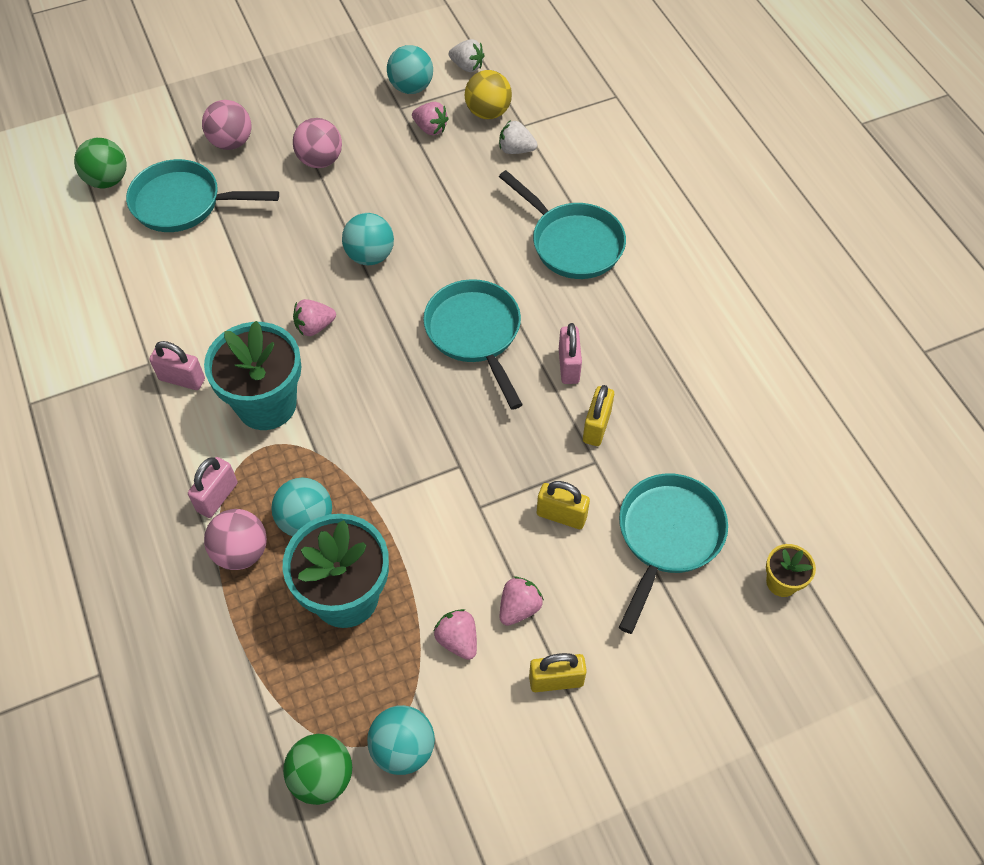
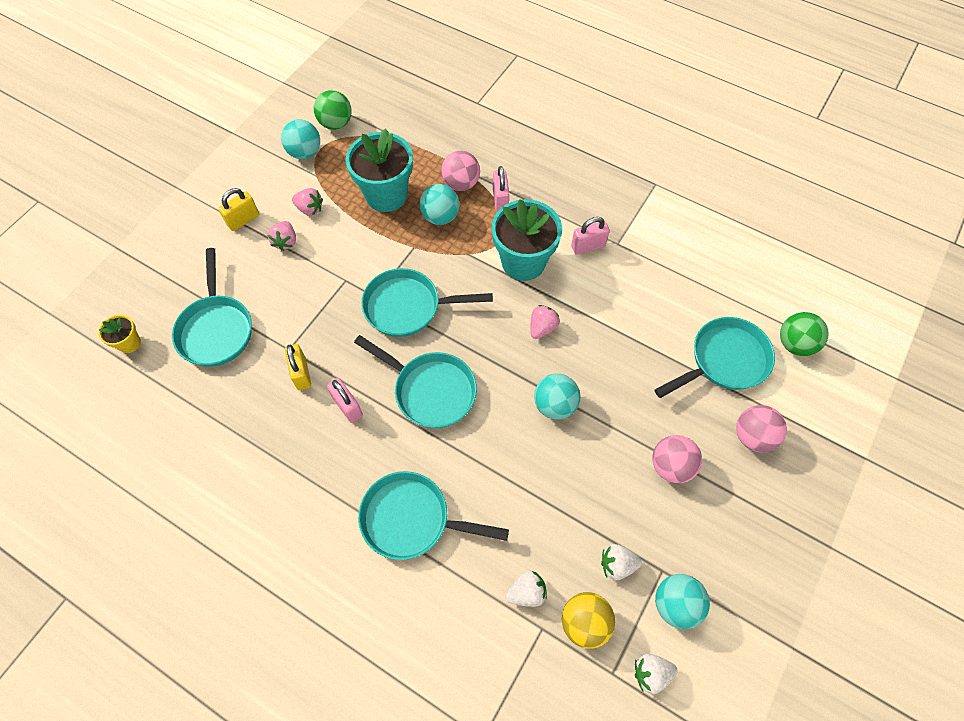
camera: 145 degrees right, 5 degrees up
pink strawberry [412,102,449,135] -> white strawberry [601,544,642,580]
yellow padlock [537,481,590,529] -> none
none -> turquoise pan [361,268,493,337]

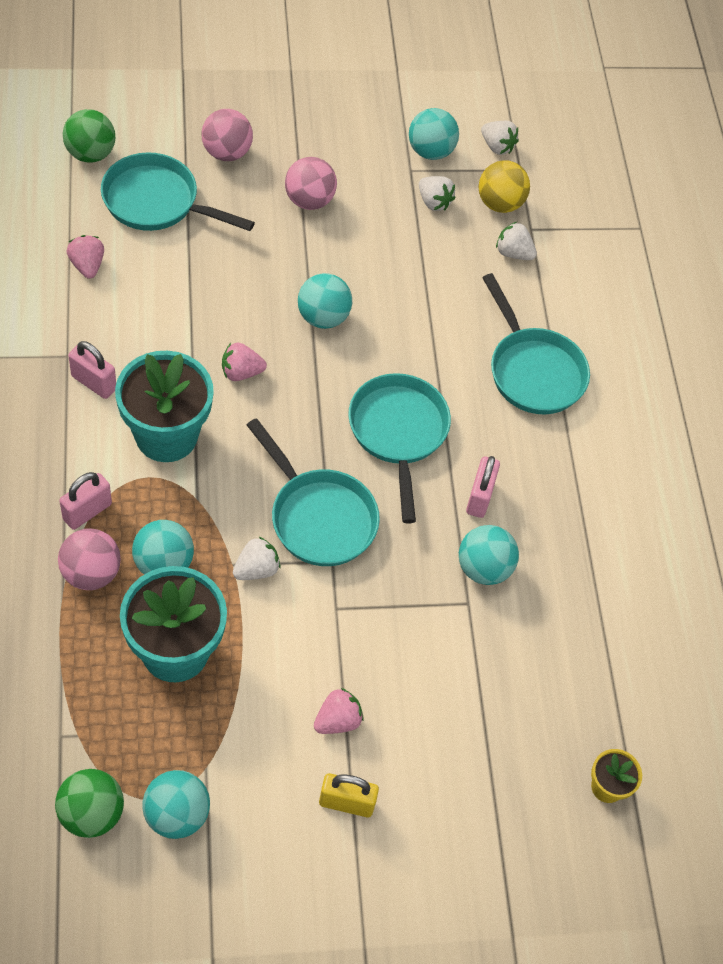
camera: 135 degrees left, 5 degrees down
turquoise pan [172,248,252,367] -> none
yellow padlock [285,344,311,390] -> turquoise ball [459,525,519,585]
pink strawberry [292,188,323,216] -> pink strawberry moved to [66,235,104,279]
none -> white strawberry [233,536,280,580]

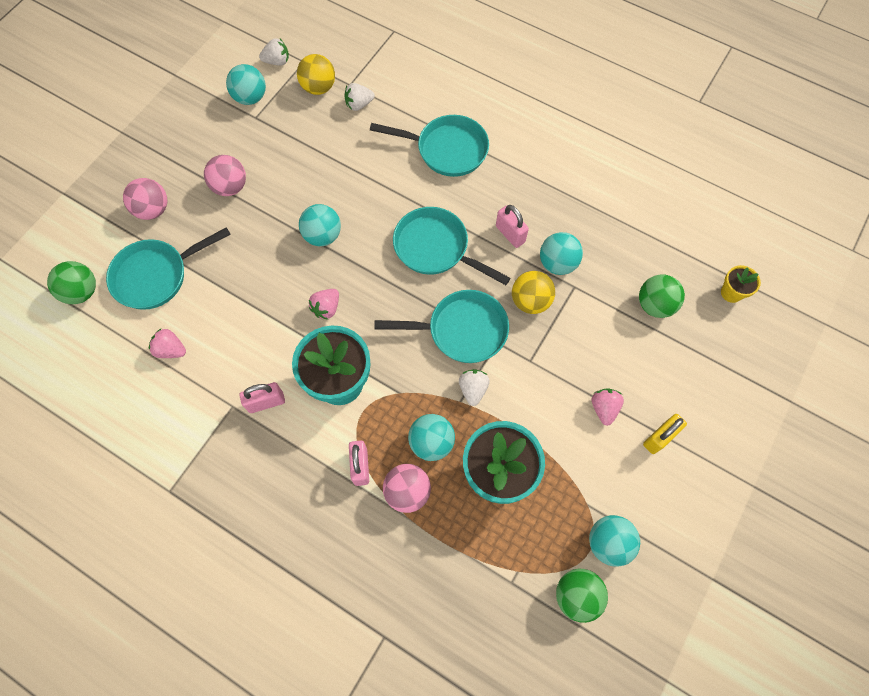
camera: 45 degrees left, 10 degrees up
white strawberry [419,176,456,211] -> none
none -> yellow ball [512,271,555,314]
none -> green ball [639,275,685,318]

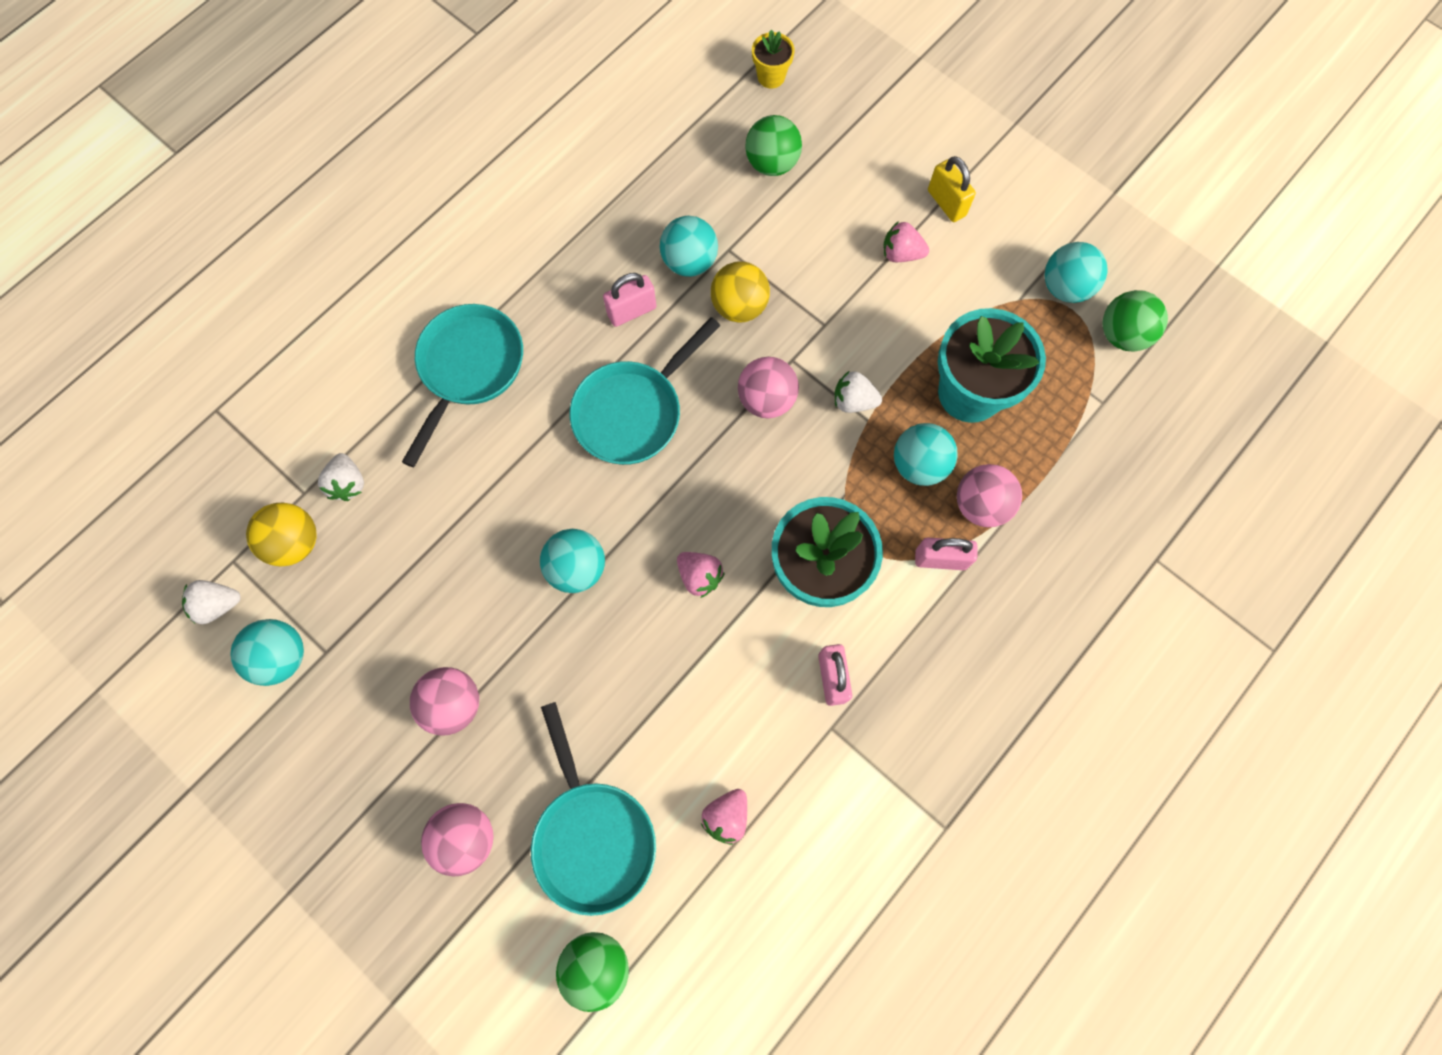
camera: 80 degrees left, 5 degrees up
white strawberry [259,38,289,66] -> white strawberry turned 105 degrees counterclockwise [182,580,241,624]
turquoise pan [374,290,509,363] -> pink ball [738,357,799,418]

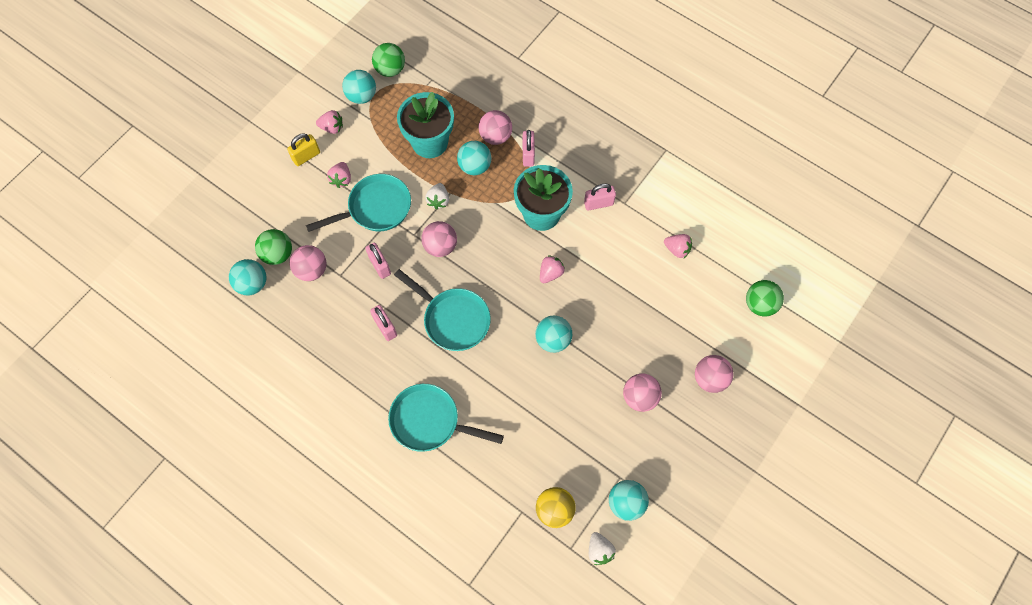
camera: 95 degrees left, 5 degrees down
white strawberry [318,453,364,501] -> none
turquoise pan [531,702,656,916] -> turquoise pan moved to [306,174,411,232]
turquoise ball [660,216,718,277] -> turquoise ball moved to [229,259,267,295]
yellow ball [711,262,770,323] -> pink padlock [365,243,391,279]
yellow flower pot [752,30,795,88] -> none
none -> pink ball [290,245,327,281]
none -> pink strawberry [316,110,343,134]

